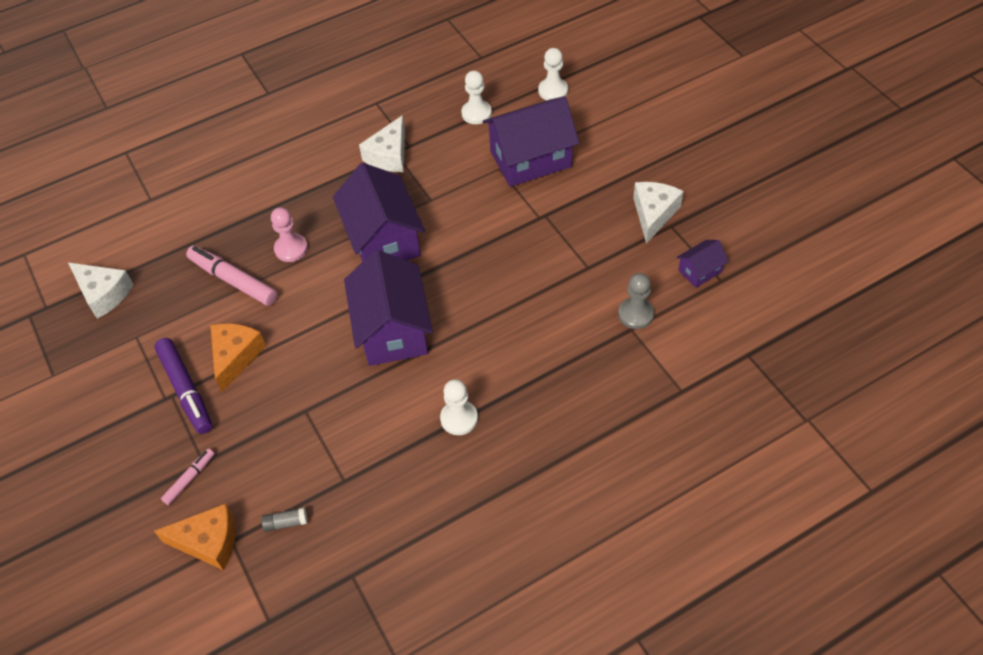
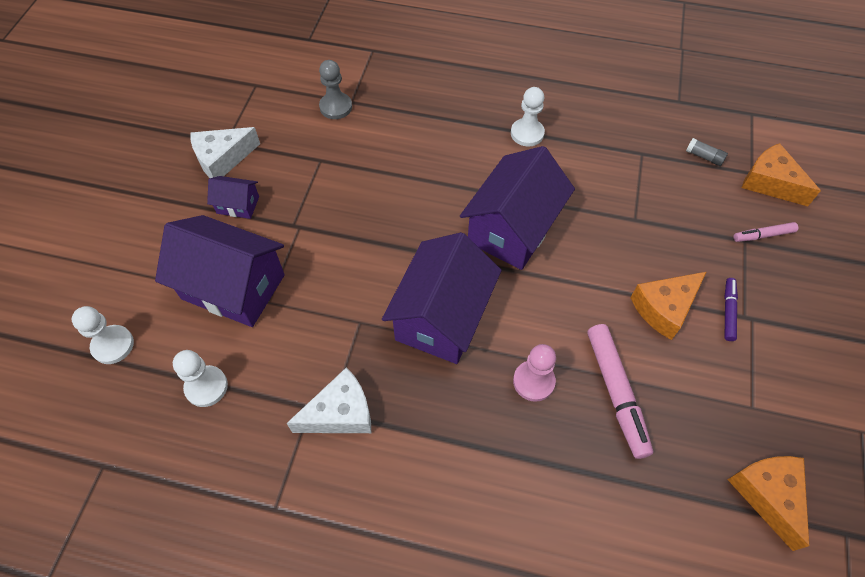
camera: 140 degrees left, 5 degrees up
white cheese [68,263,134,319] -> orange cheese [727,456,809,551]
purple marker [154,338,212,434] -> purple marker [724,278,738,341], size x0.54
purple house [676,240,729,288] -> purple house moved to [207,176,259,219]

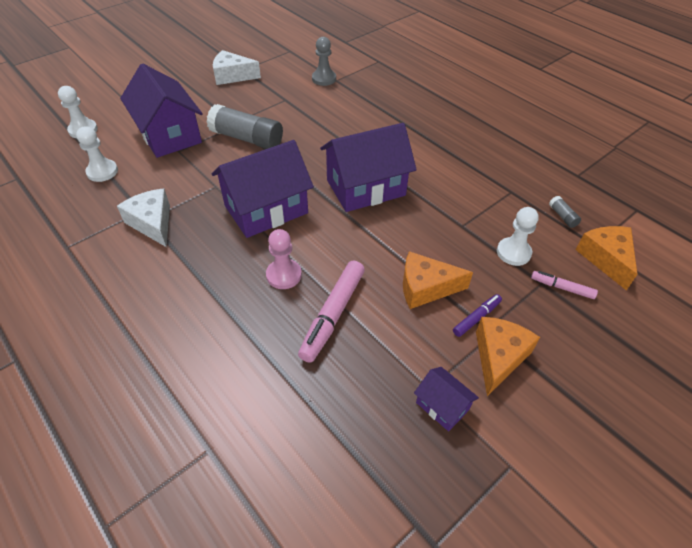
camera: 35 degrees right, 10 degrees down
purple house [207,176,259,219] -> purple house moved to [414,367,479,431]
white cheese [287,367,371,433] -> white cheese turned 135 degrees counterclockwise [117,189,170,247]
white pawn [511,87,545,146] -> white pawn moved to [497,207,539,266]
orange cheese [727,456,809,551] -> orange cheese moved to [476,317,540,396]
none -> grey glue stick [206,104,283,149]

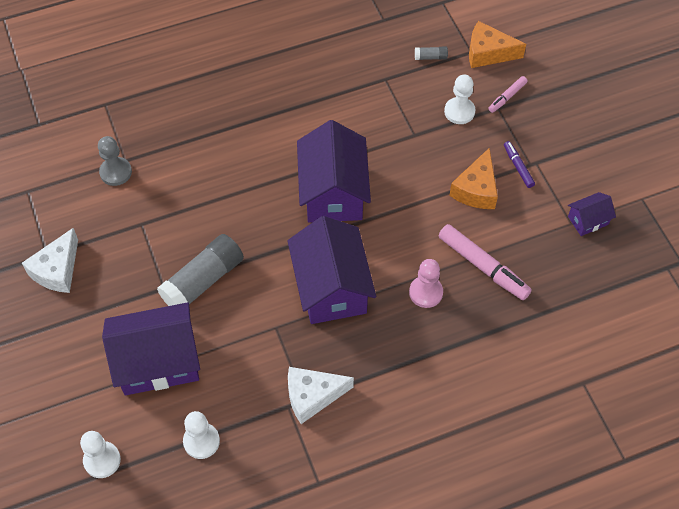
camera: 70 degrees left, 10 degrees up
orange cheese [476,317,540,396] -> none

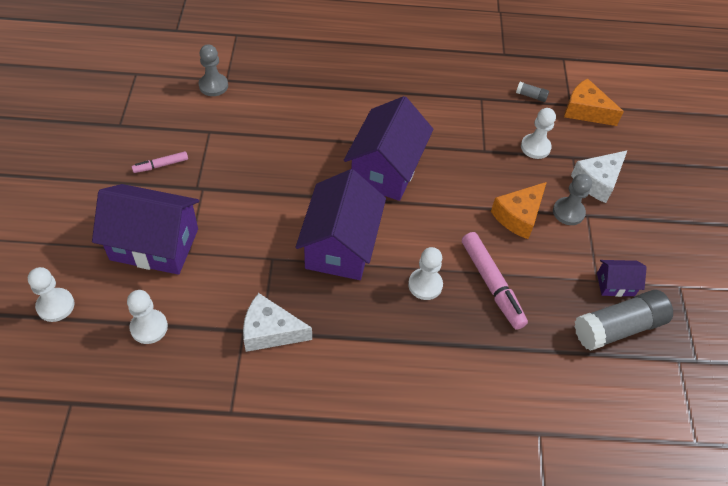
camera: 20 degrees right, 5 degrees down
white cheese [22,228,78,293] -> white cheese moved to [571,150,628,203]
grey glue stick [157,234,244,306] -> grey glue stick moved to [575,290,673,351]
pink pawn [409,259,443,308] -> white pawn [408,247,443,300]
pink marker [488,76,528,113] -> pink marker moved to [132,151,188,173]
purple marker [504,141,535,188] -> grey pawn [553,174,592,225]

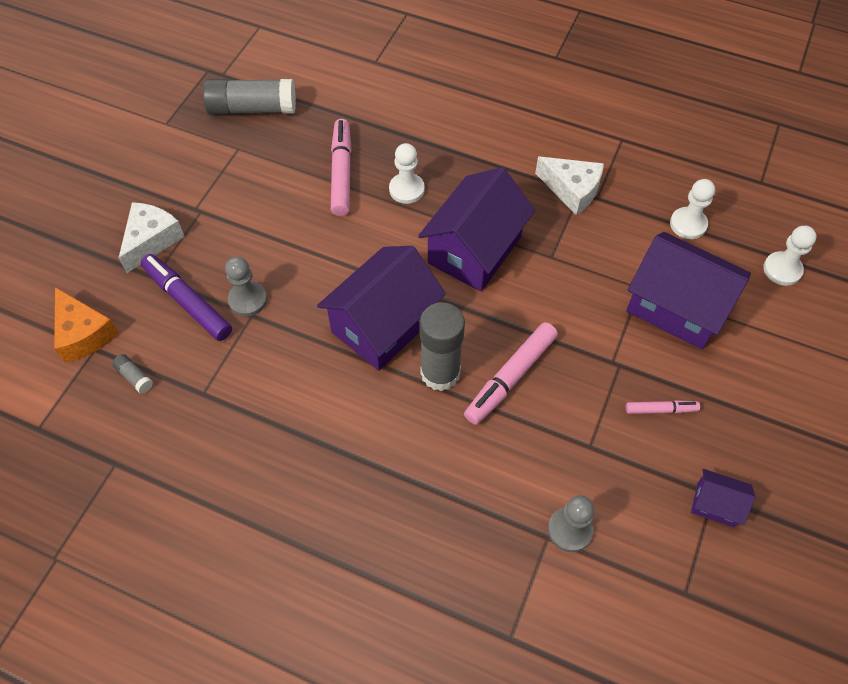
camera: 155 degrees left, 5 degrees up
orange cheese [491,182,547,239] -> none
white pawn [521,108,556,159] -> purple marker [141,254,232,341]
grey pawn [553,174,592,225] -> grey pawn moved to [225,257,267,317]
white cheese [571,150,628,203] -> white cheese turned 45 degrees counterclockwise [119,202,185,273]
purple house [597,260,647,297] -> purple house moved to [691,469,755,527]
none -> grey glue stick [419,302,465,391]
none -> pink marker [464,322,558,425]

